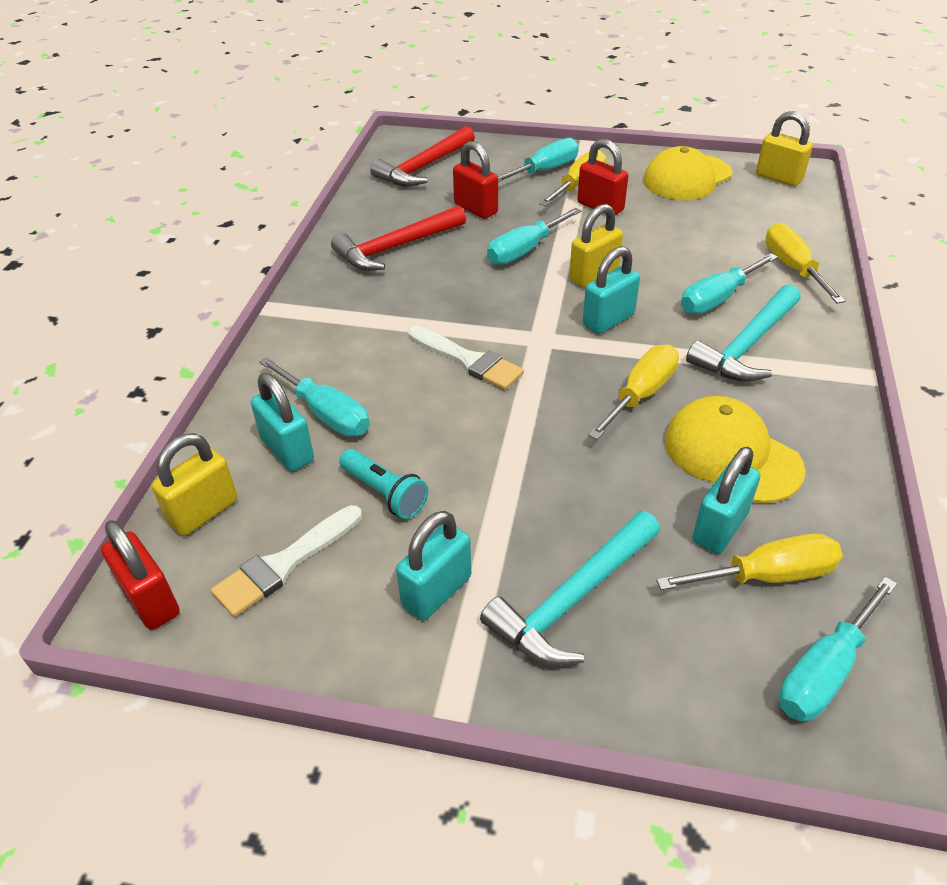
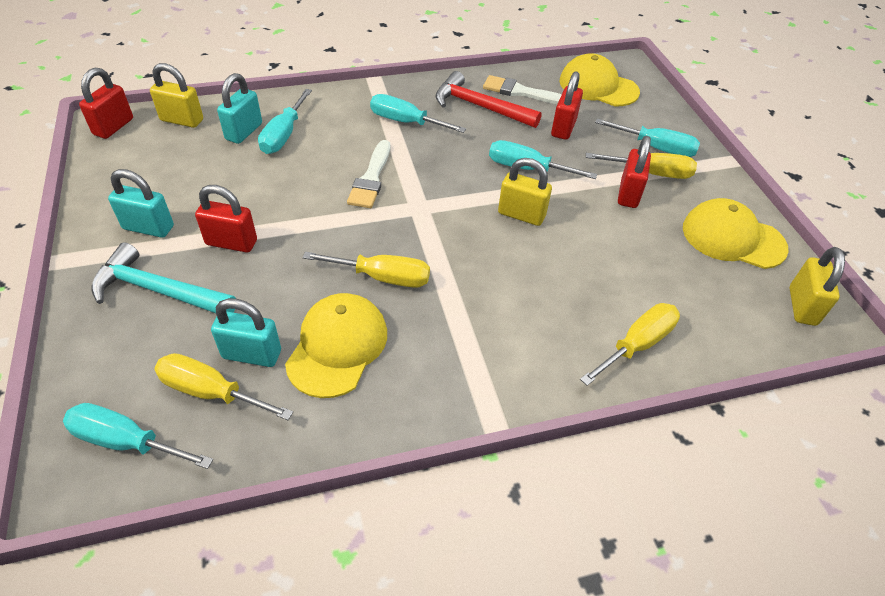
camera: 60 degrees right, 5 degrees up
white brush [211,505,362,617] -> white brush moved to [483,75,562,104]
turquoise flashlight [339,449,428,519] -> none
red hammer [370,126,475,186] -> yellow cap [560,53,640,106]
turquoise padlock [583,246,640,334] -> none
yellow screwdriver [656,533,843,590] -> yellow screwdriver turned 150 degrees clockwise [154,353,293,420]
turquoise screwdriver [681,253,778,314] -> turquoise screwdriver moved to [370,94,466,133]
turquoise hammer [686,284,801,382] -> none
none -> red padlock [195,185,257,253]

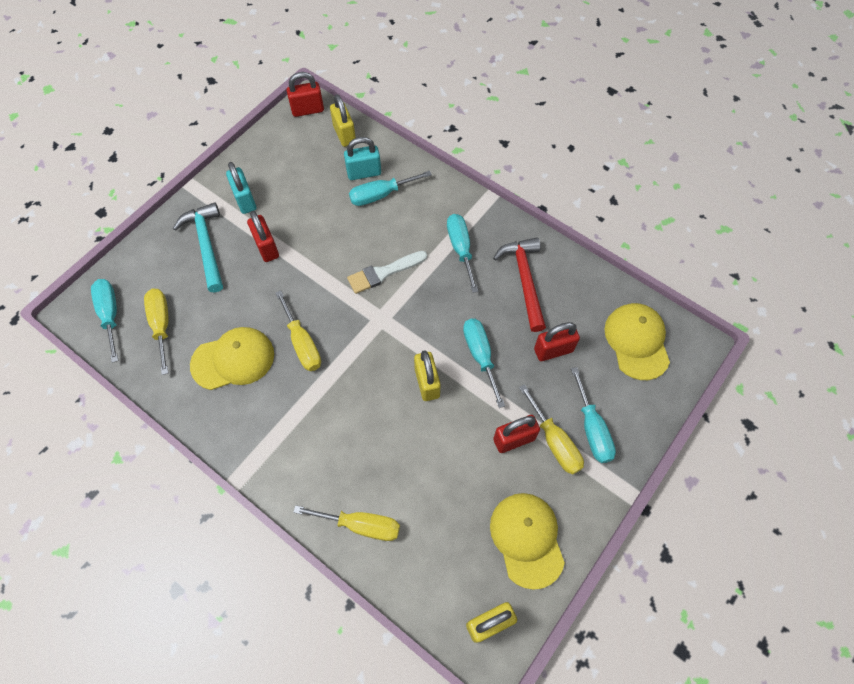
camera: 55 degrees right, 15 degrees up
turquoise padlock [211,298,281,367] -> none
white brush [483,75,562,104] -> none

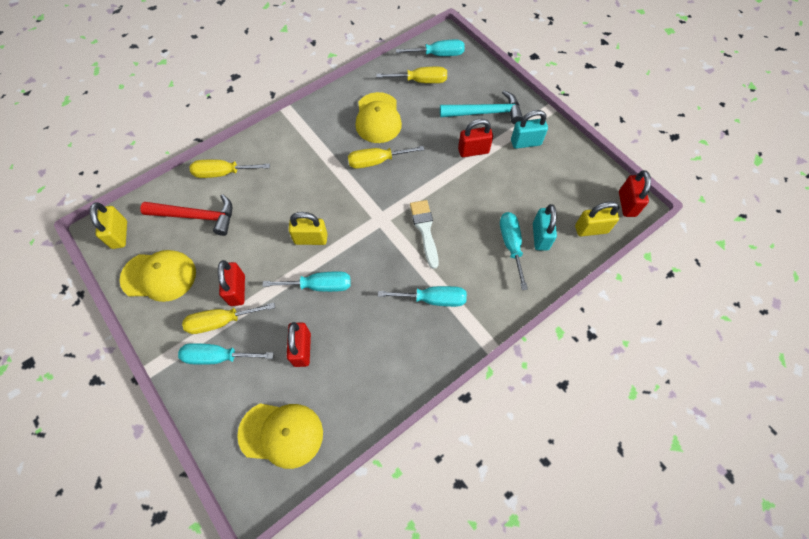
camera: 105 degrees right, 0 degrees up
yellow screwdriver [293,505,400,541] -> yellow screwdriver turned 60 degrees clockwise [190,159,270,178]
red hammer [493,237,546,332] -> red hammer moved to [141,194,232,236]

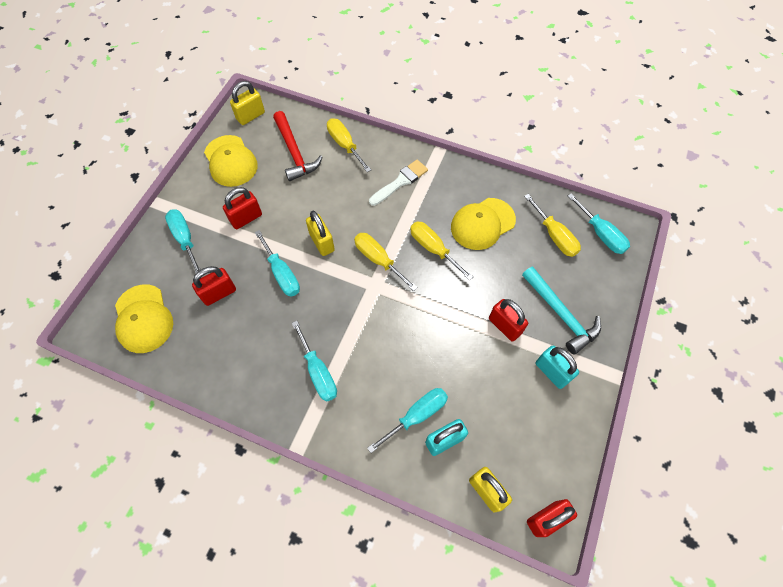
camera: 60 degrees right, 0 degrees up
yellow screwdriver [182,303,275,334] -> yellow screwdriver moved to [354,233,418,291]
white brush [410,200,439,269] -> white brush moved to [369,160,428,206]

